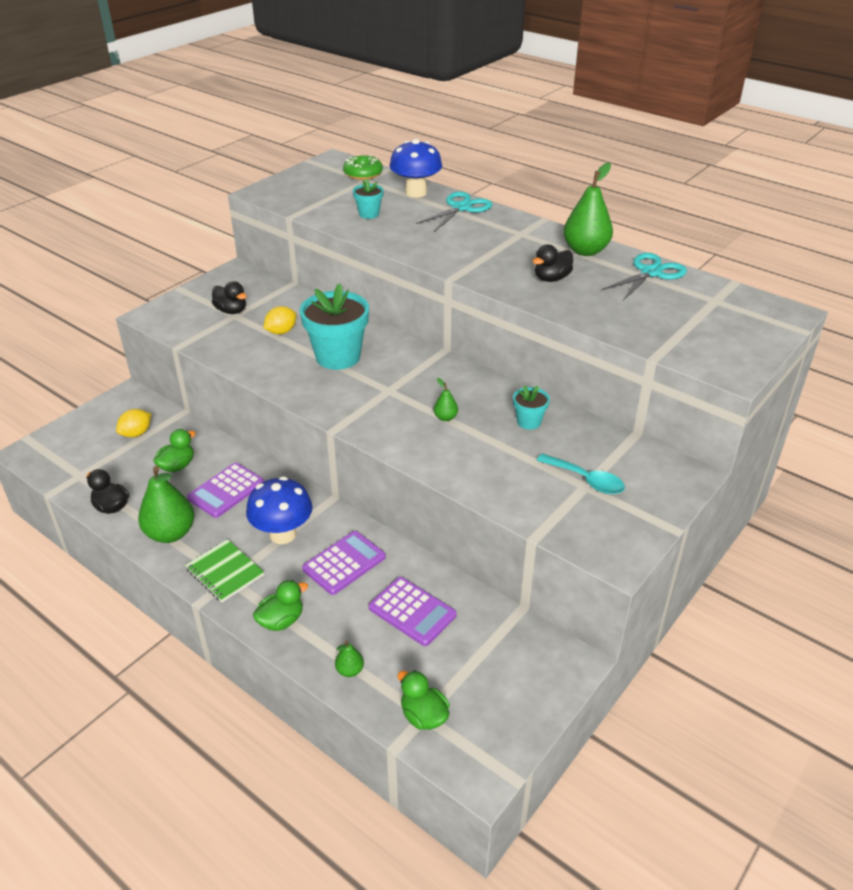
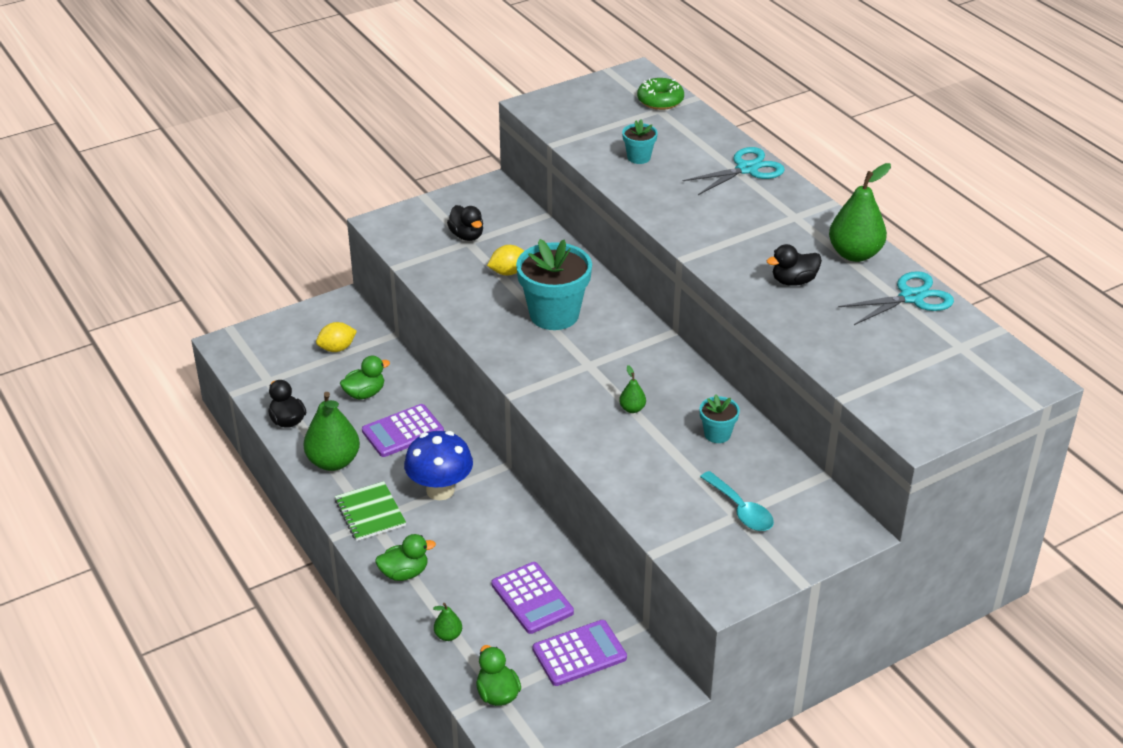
camera: 20 degrees right, 0 degrees up
purple calculator [302,531,386,595] -> purple calculator moved to [533,620,627,686]
blue mushroom [389,139,442,198] -> none

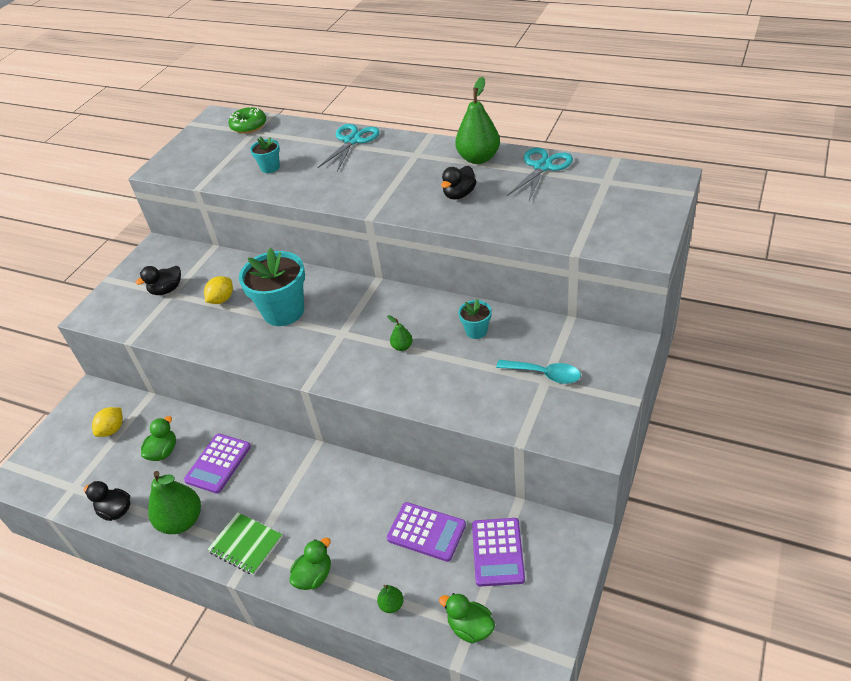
camera: 30 degrees left, 5 degrees up
blue mushroom [404,431,473,500] -> none
black duck [447,205,483,241] -> black duck turned 120 degrees clockwise [136,266,181,295]
purple calculator [533,620,627,686] -> purple calculator turned 150 degrees clockwise [472,518,525,587]

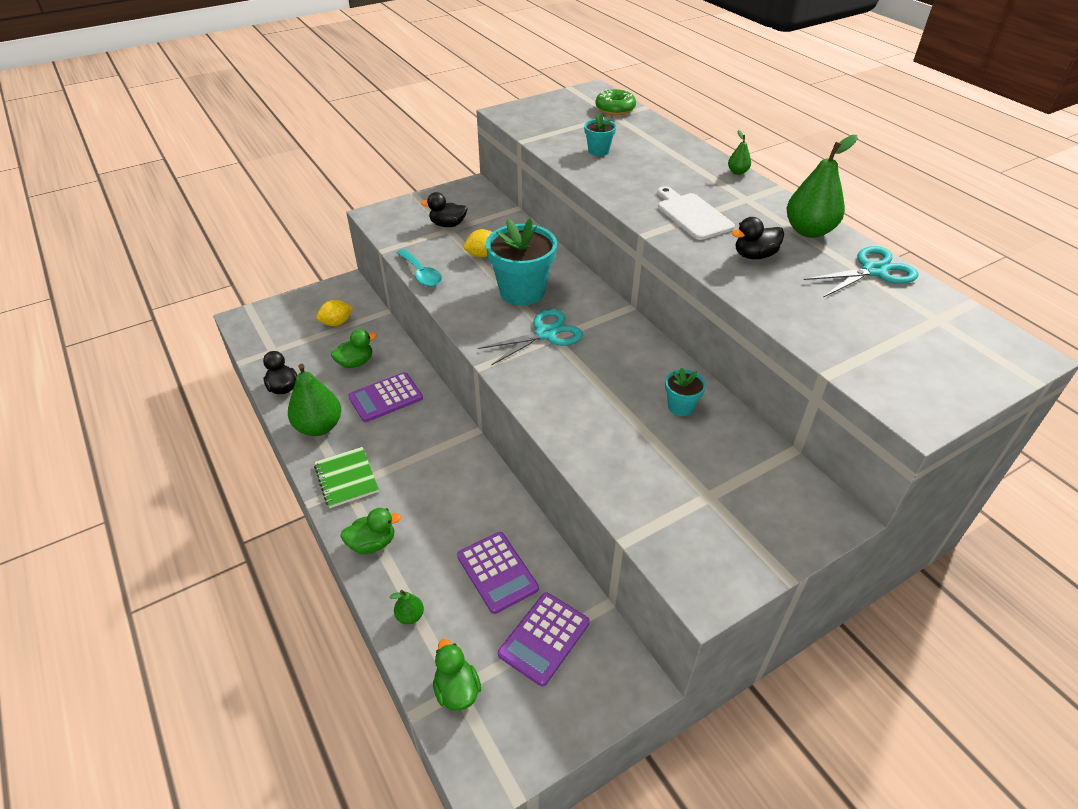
camera: 30 degrees right, 0 degrees up
turquoise scissors [317,124,380,172] -> turquoise scissors moved to [478,309,583,366]
green pear [387,315,413,351] -> green pear moved to [728,130,751,175]
turquoise spoon [496,360,581,384] -> turquoise spoon moved to [396,249,442,287]
none -> white cutting board [658,186,735,240]

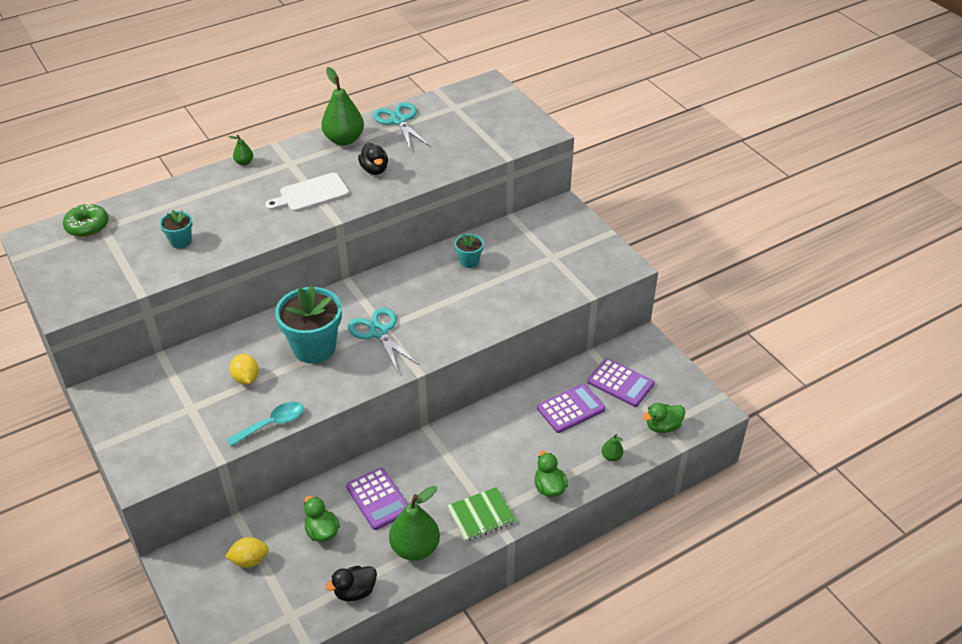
camera: 90 degrees left, 0 degrees up
yellow lemon [316,300,353,326] -> yellow lemon turned 75 degrees counterclockwise [225,537,269,568]
black duck [421,192,468,227] -> none

